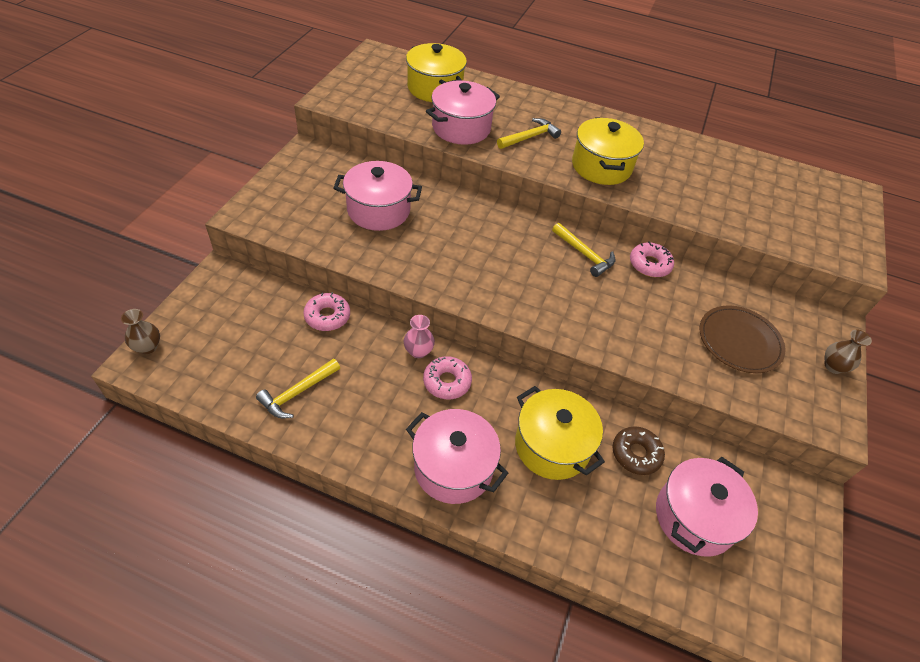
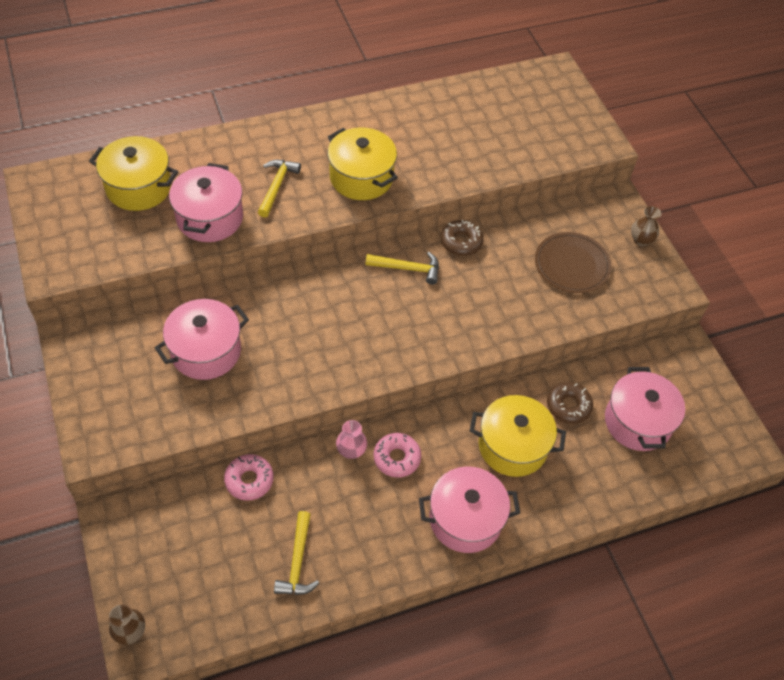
camera: 40 degrees left, 5 degrees up
pink donut [630,241,674,277] -> brown donut [441,220,484,256]

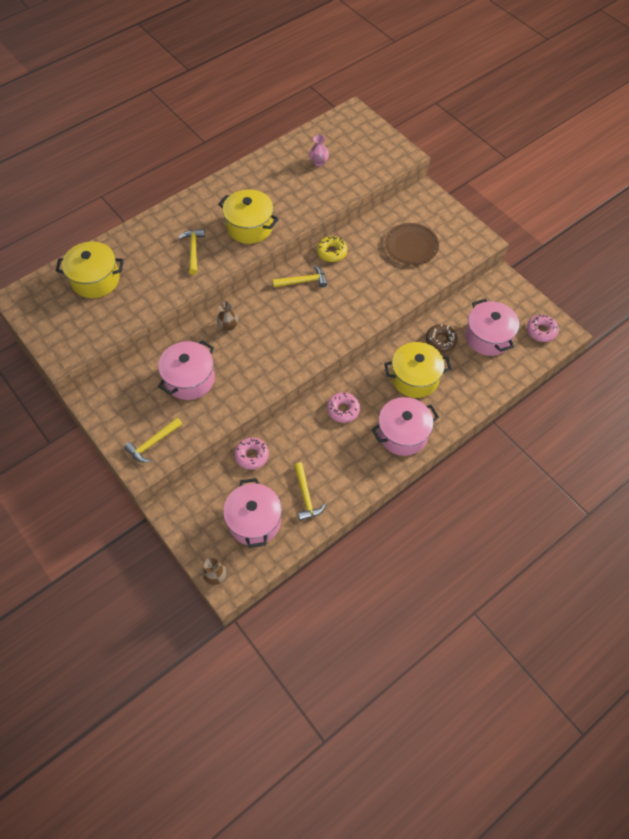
camera: 15 degrees left, 5 degrees up
pink pot [169,163,243,242] -> pink pot moved to [223,478,282,548]
pink vase [336,420,367,459] -> pink vase moved to [309,135,329,166]
brown donut [441,220,484,256] -> yellow donut [317,236,348,262]
brown vase [631,206,662,246] -> brown vase moved to [217,302,238,331]
none -> yellow hammer [124,417,182,462]
none -> pink donut [527,314,559,342]

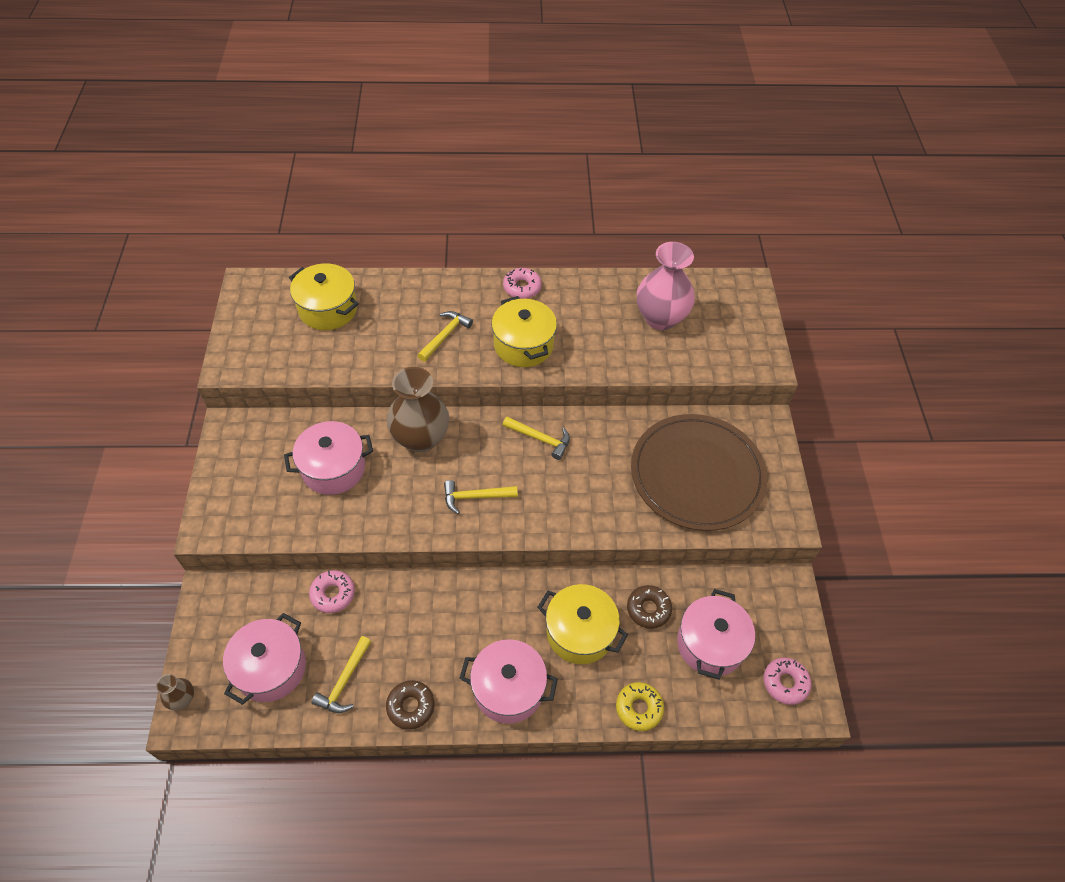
camera: 35 degrees right, 5 degrees down
yellow hammer [124,417,182,462] -> yellow hammer moved to [444,480,518,514]
brown vase [217,302,238,331] -> brown vase [387,367,449,452], size x2.22
pink vase [309,135,329,166] -> pink vase [637,242,695,330], size x2.22
yellow donut [317,236,348,262] -> yellow donut moved to [616,682,664,731]
pink donut [327,392,360,423] -> pink donut moved to [503,268,542,299]
brown plate [385,223,439,265] -> brown plate [631,414,767,531], size x1.80
none -> brown donut [386,680,434,730]

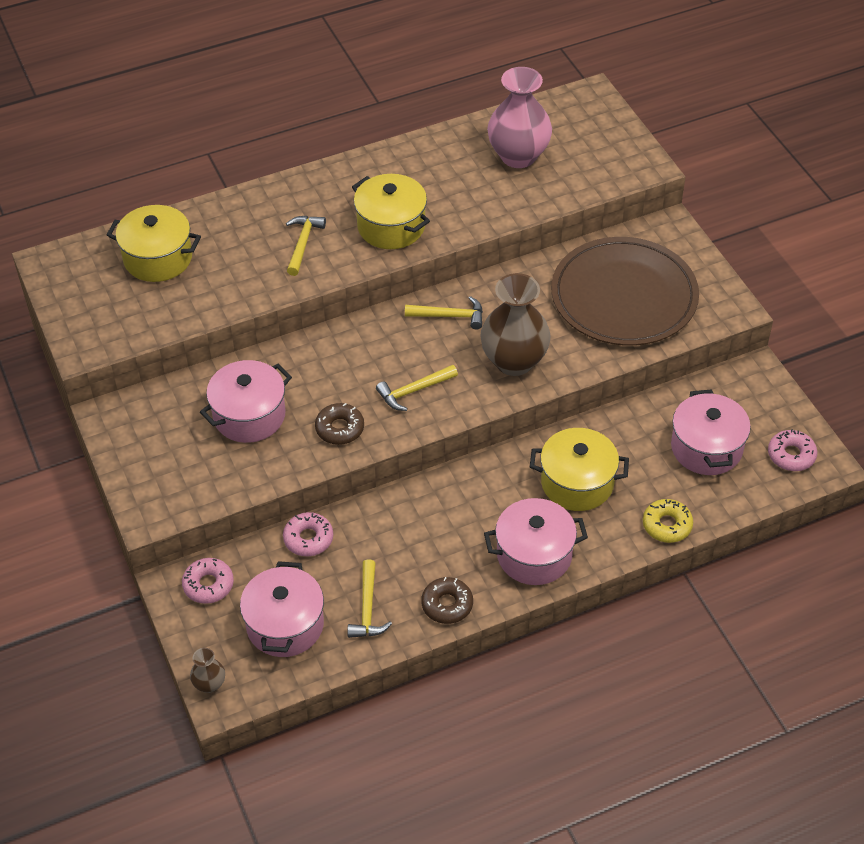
camera: 20 degrees left, 5 degrees down
brown vase [387,367,449,452] -> brown vase moved to [480,273,551,376]
pink donut [503,268,542,299] -> pink donut moved to [182,558,234,604]
brown donut [627,585,672,629] -> brown donut moved to [315,403,364,445]

